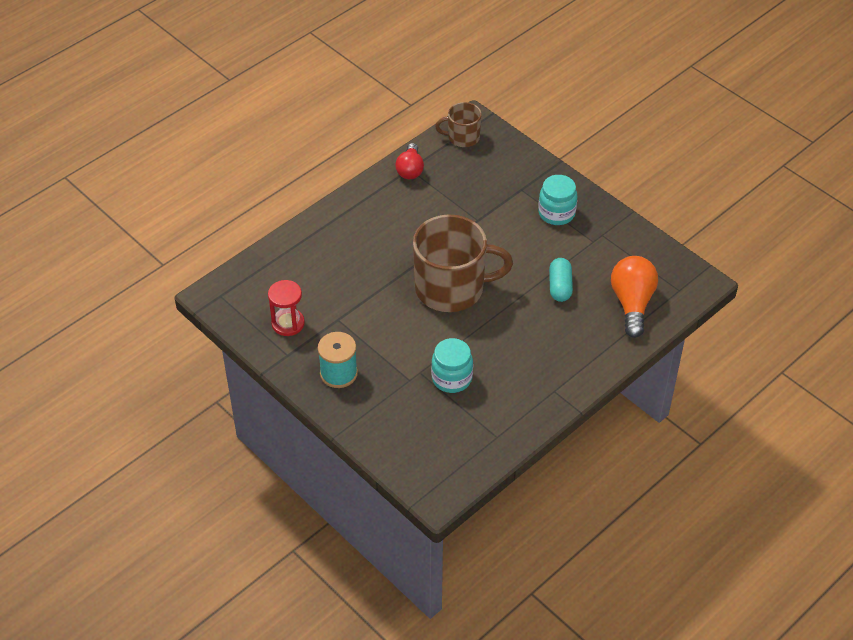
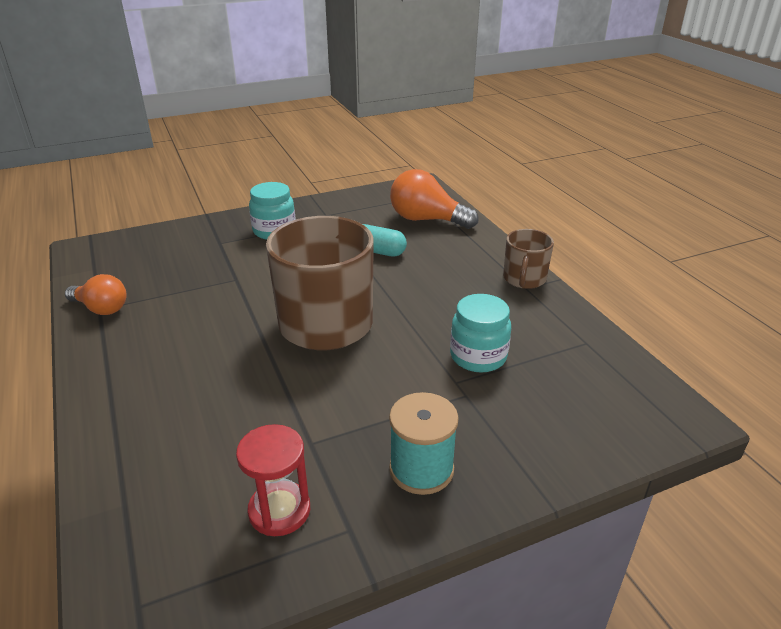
camera: 70 degrees left, 15 degrees down
red light bulb [395,143,424,179] -> orange light bulb [65,274,126,315]
brown mug [435,102,482,147] -> brown mug moved to [503,229,554,289]

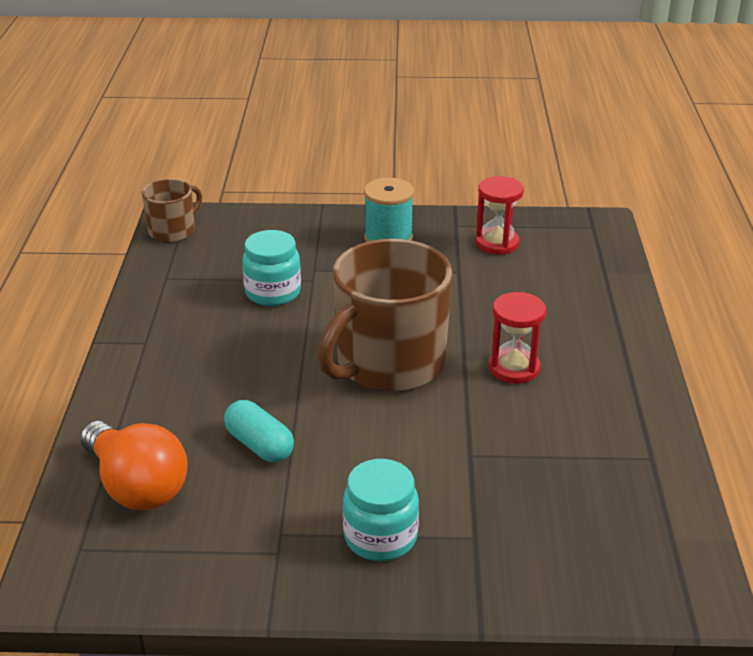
camera: 155 degrees left, 0 degrees up
orange light bulb [65,274,126,315] -> none
brown mug [503,229,554,289] -> brown mug moved to [142,179,202,243]
none -> red hourglass [489,292,546,384]

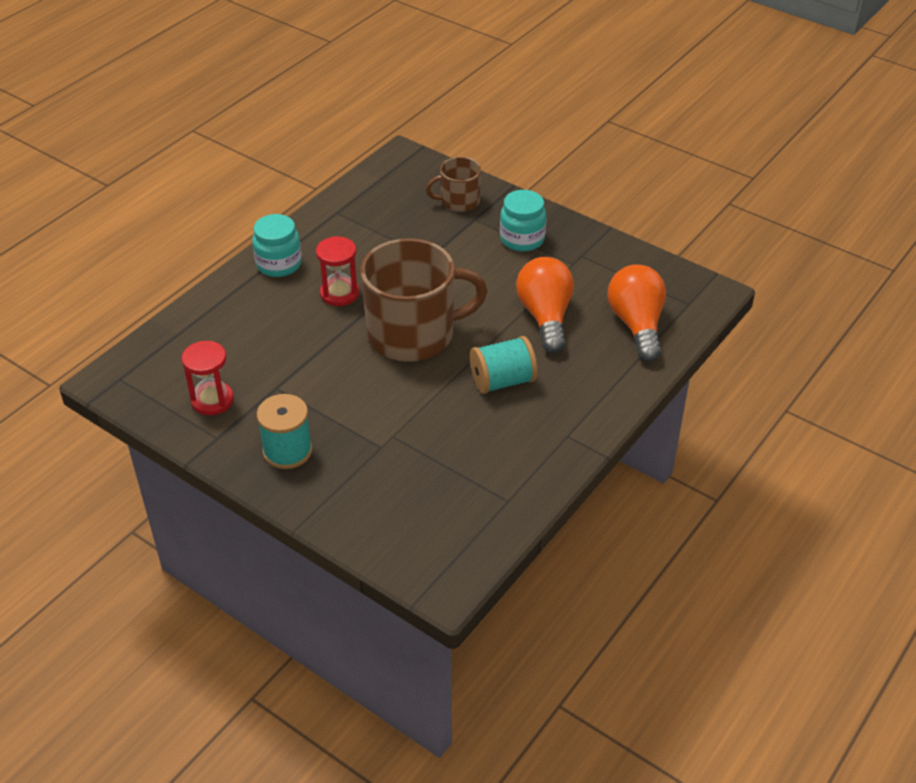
camera: 145 degrees left, 10 degrees up
brown mug [142,179,202,243] -> brown mug moved to [426,157,481,212]
turquoise capsule [224,400,294,463] -> orange light bulb [516,257,574,353]
turquoise jar [242,230,301,306] -> turquoise jar moved to [252,214,302,277]
none -> turquoise spool [470,336,537,394]

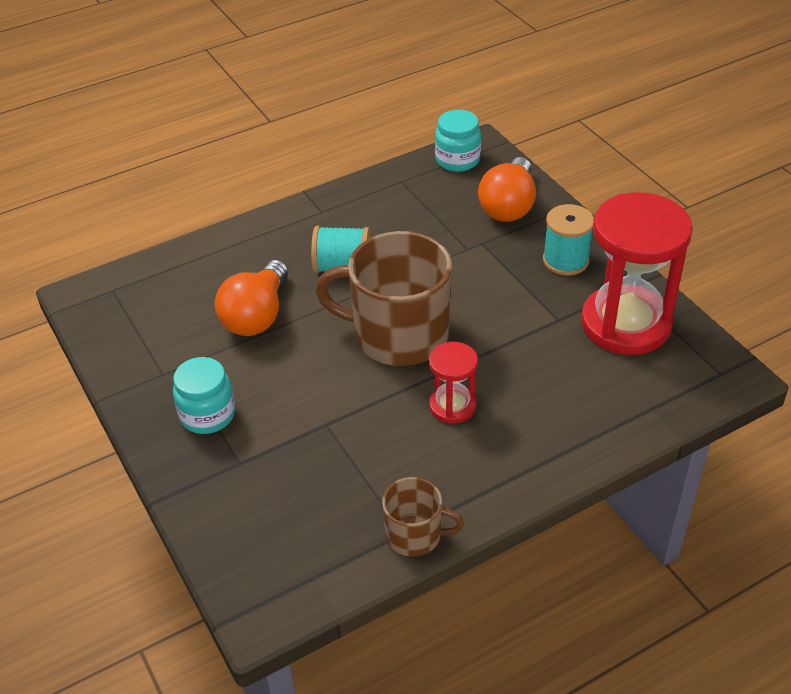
camera: 155 degrees left, 0 degrees up
red hourglass [182,341,234,415] -> red hourglass [581,192,693,355], size x2.03
turquoise jar [252,214,302,277] -> turquoise jar moved to [435,110,481,172]
brown mug [426,157,481,212] -> brown mug moved to [382,477,464,557]
orange light bulb [607,264,666,362] -> orange light bulb moved to [478,157,536,222]

